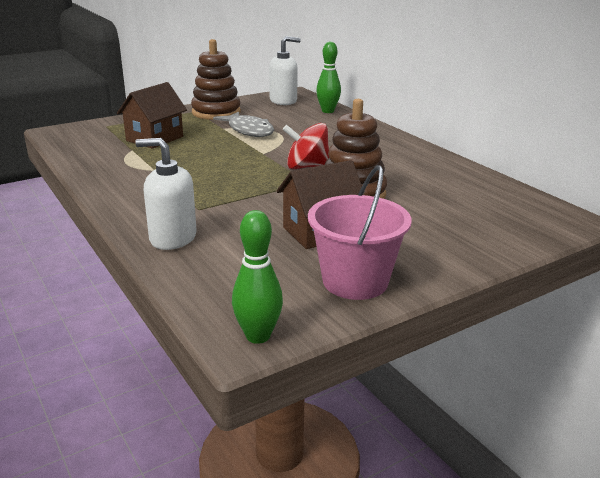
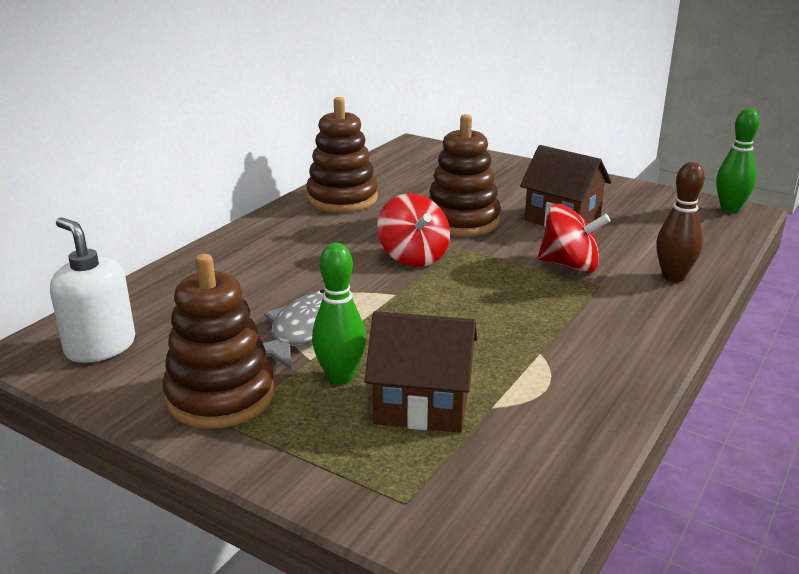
camera: 115 degrees left, 0 degrees up
white soap dispenser [135,138,197,250] -> brown bowling pin [656,162,705,282]
pink bucket [308,165,412,300] -> none
green bowling pin [316,41,341,113] -> green bowling pin moved to [312,243,366,385]
none -> brown stacking toy [306,97,378,212]
none -> red spinning top [538,204,611,273]

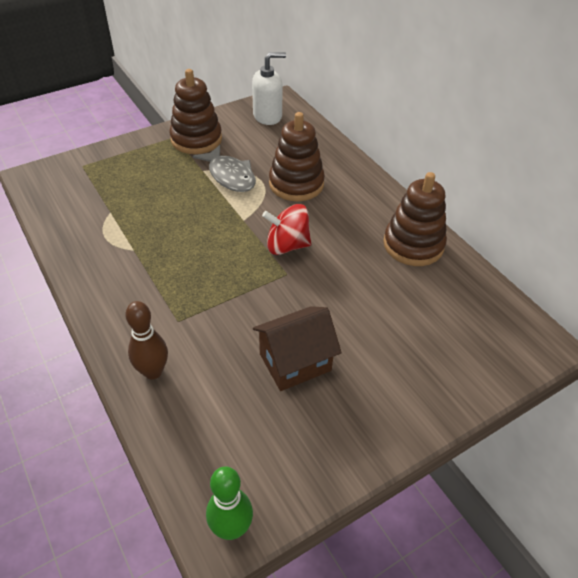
camera: 115 degrees right, 20 degrees up
green bowling pin [312,243,366,385] -> none
brown house [365,311,477,432] -> none
brown stacking toy [429,114,501,237] -> brown stacking toy moved to [269,112,325,201]
red spinning top [538,204,611,273] -> none

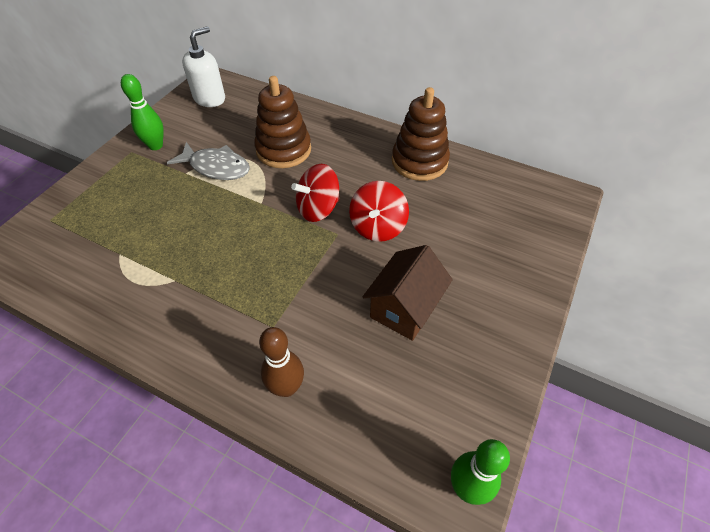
camera: 30 degrees left, 5 degrees up
brown stacking toy [169,69,222,154] -> green bowling pin [121,74,164,150]
none -> red spinning top [349,181,409,242]

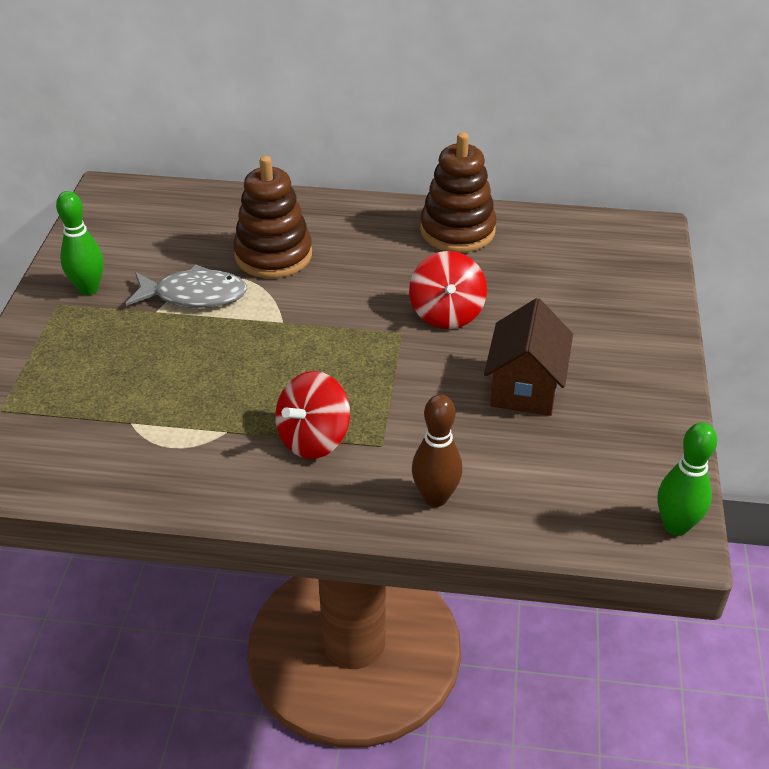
camera: 20 degrees left, 10 degrees down
white soap dispenser [182,26,225,107] -> none
red spinning top [291,164,340,222] -> red spinning top moved to [275,371,350,459]

